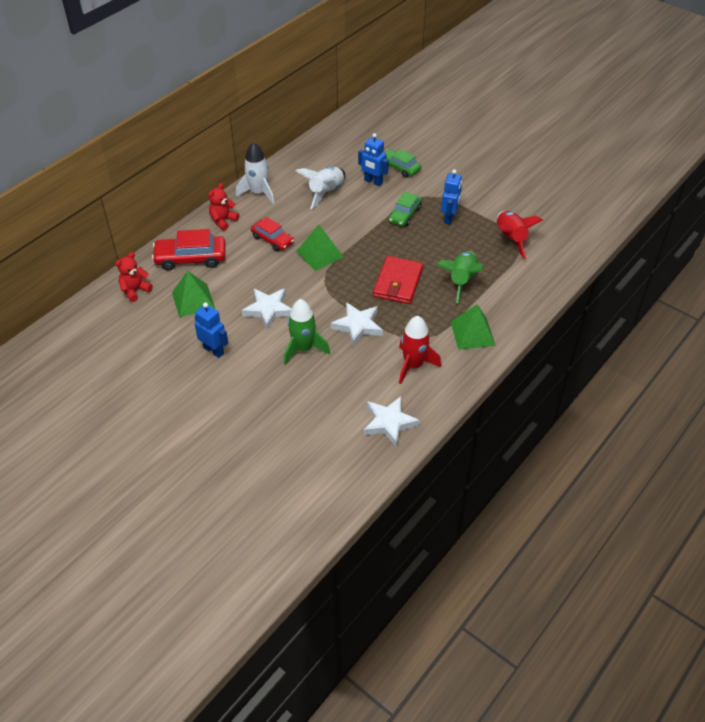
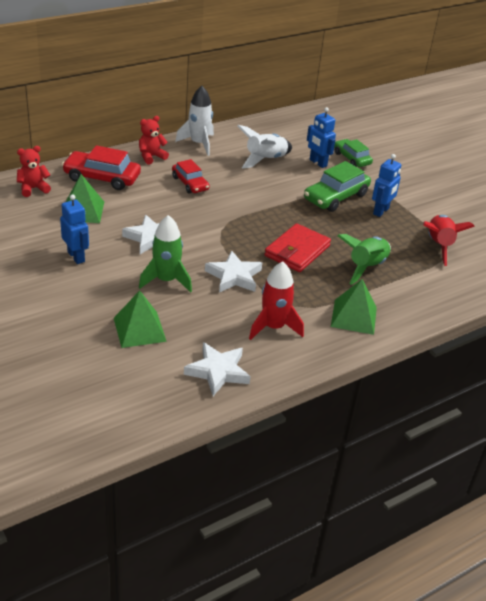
camera: 15 degrees right, 10 degrees down
green pyramid [296,225,344,271] -> green pyramid moved to [114,290,167,348]
green car [389,192,422,226] -> green car [304,161,371,212], size x1.53

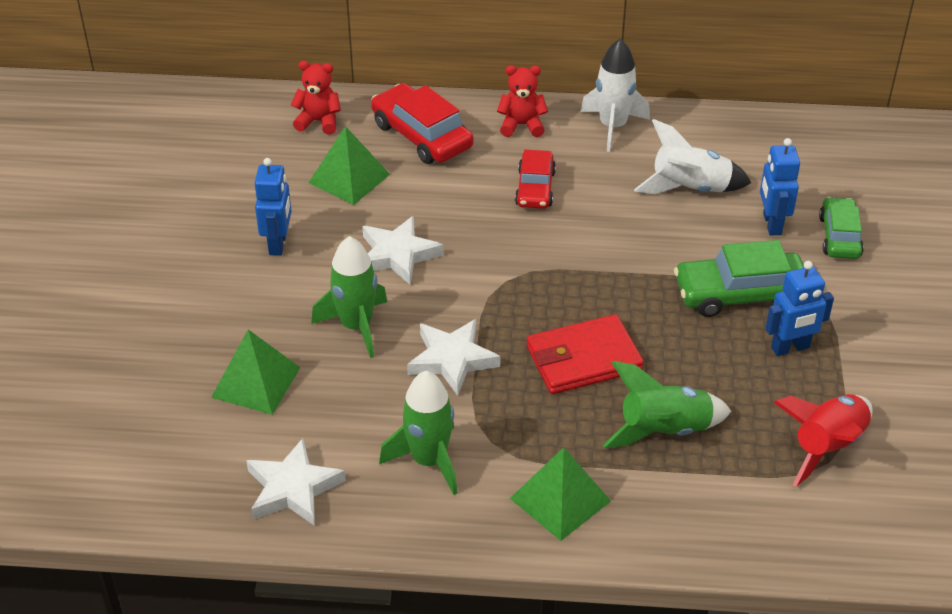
camera: 40 degrees right, 5 degrees up
red rocket [249,261,304,340] -> green rocket [379,371,457,495]

